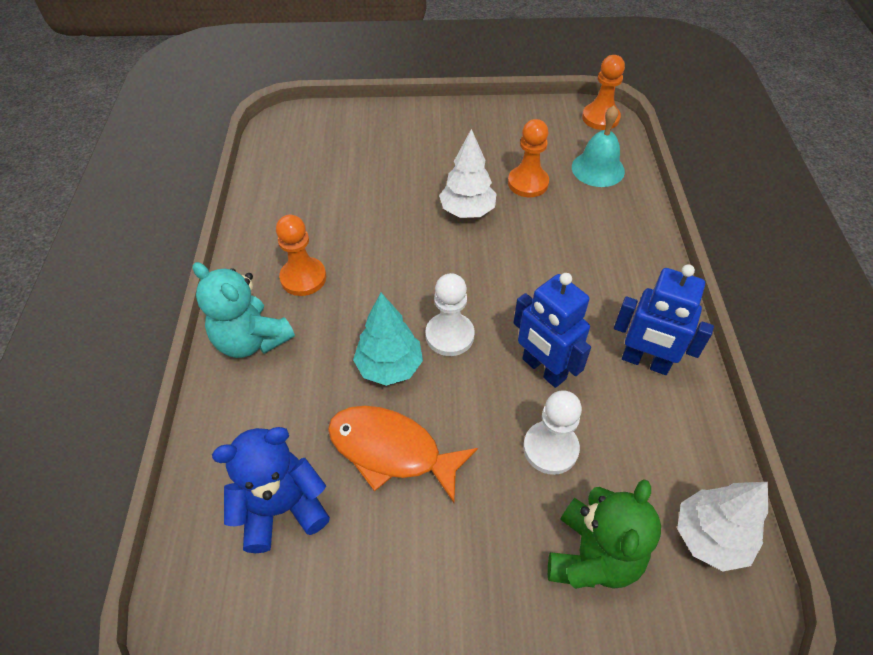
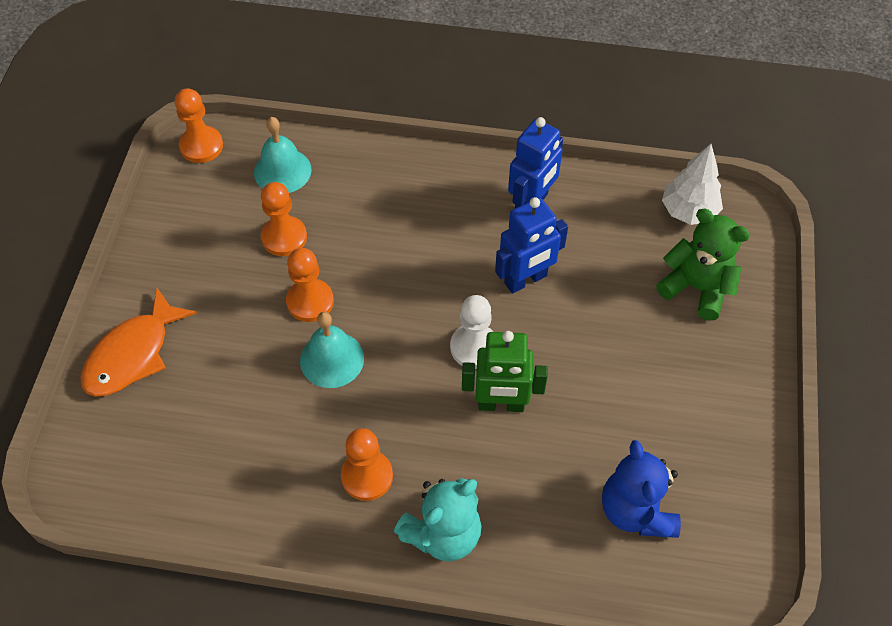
camera: 80 degrees left, 5 degrees up
orange fish [328,406,478,503] -> orange fish moved to [80,288,197,397]
turquoise tree [353,293,423,386] -> green robot [462,331,548,412]
white tree [439,129,497,218] -> orange pawn [286,248,334,322]
white pawn [523,390,582,475] -> none
none -> turquoise bell [300,312,364,388]

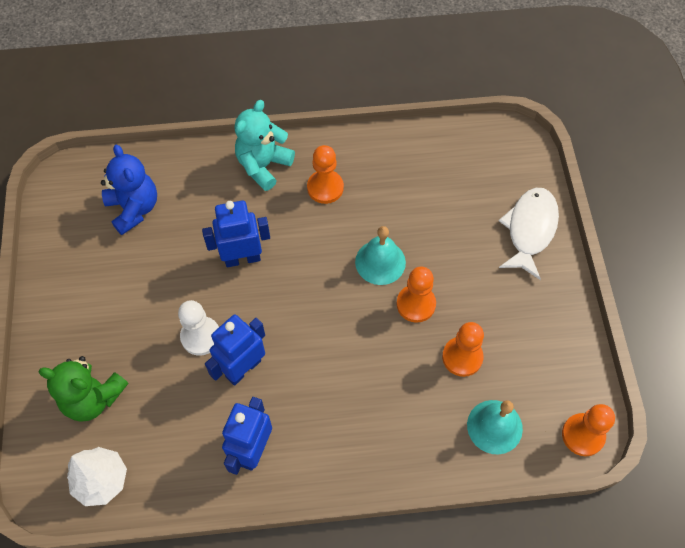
camera: 165 degrees right, 5 degrees up
orange fish [80,288,197,397] -> white fish [499,188,559,280]
white pawn [450,295,493,369] -> white pawn moved to [178,300,219,356]
green robot [462,331,548,412] -> blue robot [202,200,270,267]

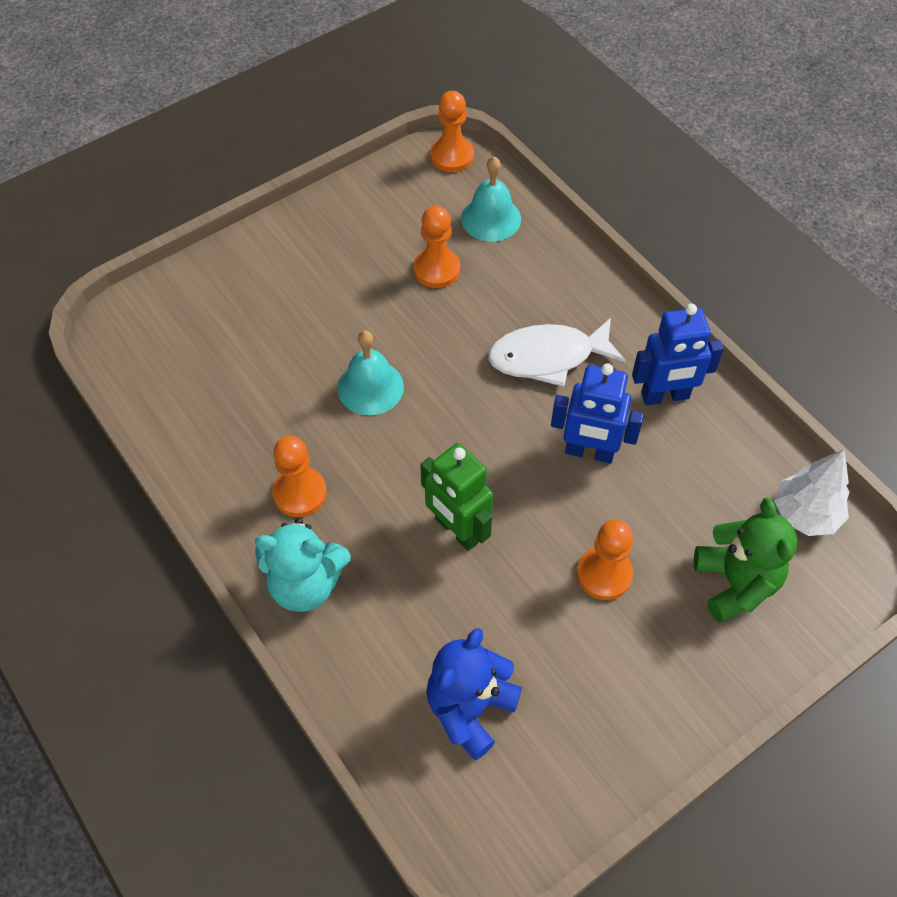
camera: 120 degrees left, 5 degrees down
white pawn [178,300,219,356] -> none
blue robot [202,200,270,267] -> green robot [420,443,493,551]
orange pawn [397,266,436,323] -> orange pawn moved to [577,520,633,600]
white fish [499,188,559,280] -> white fish moved to [488,318,626,387]

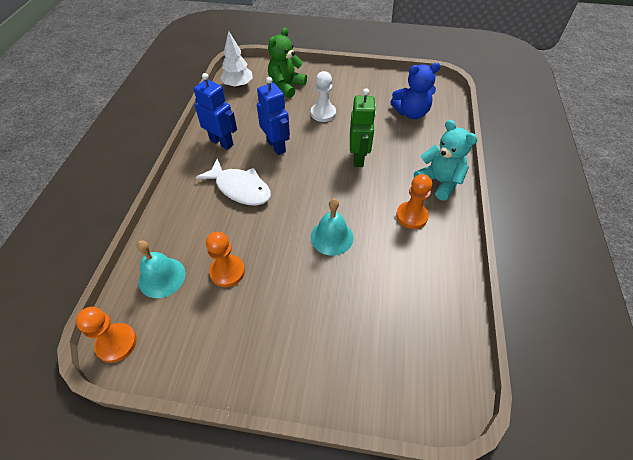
camera: 135 degrees left, 5 degrees down
orange pawn [577,520,633,600] -> white pawn [311,71,336,122]

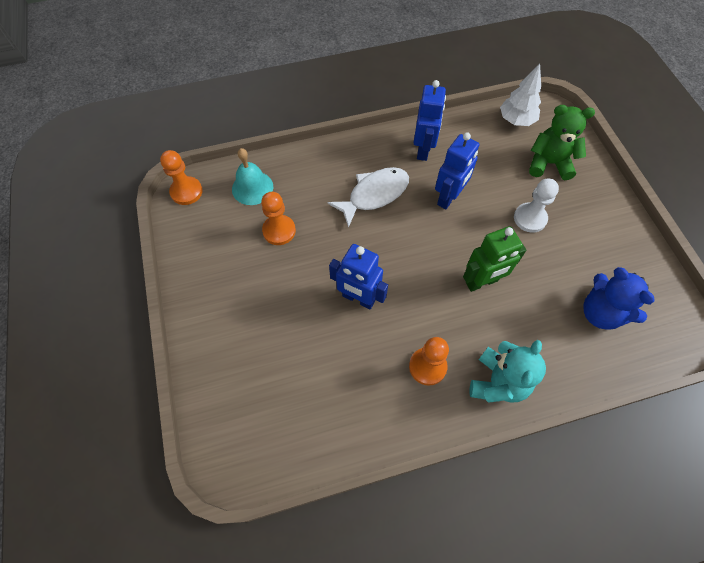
camera: 65 degrees right, 10 degrees up
white fish [196,158,271,206] -> white fish turned 135 degrees counterclockwise [328,167,409,228]
turquoise bell [311,198,354,256] -> blue robot [329,244,388,309]

